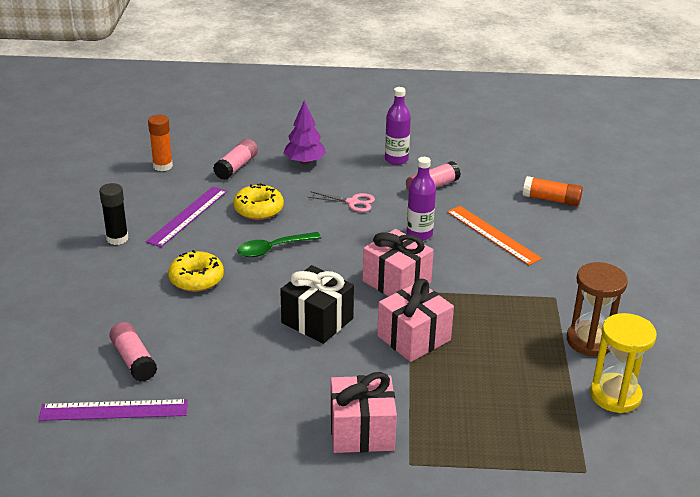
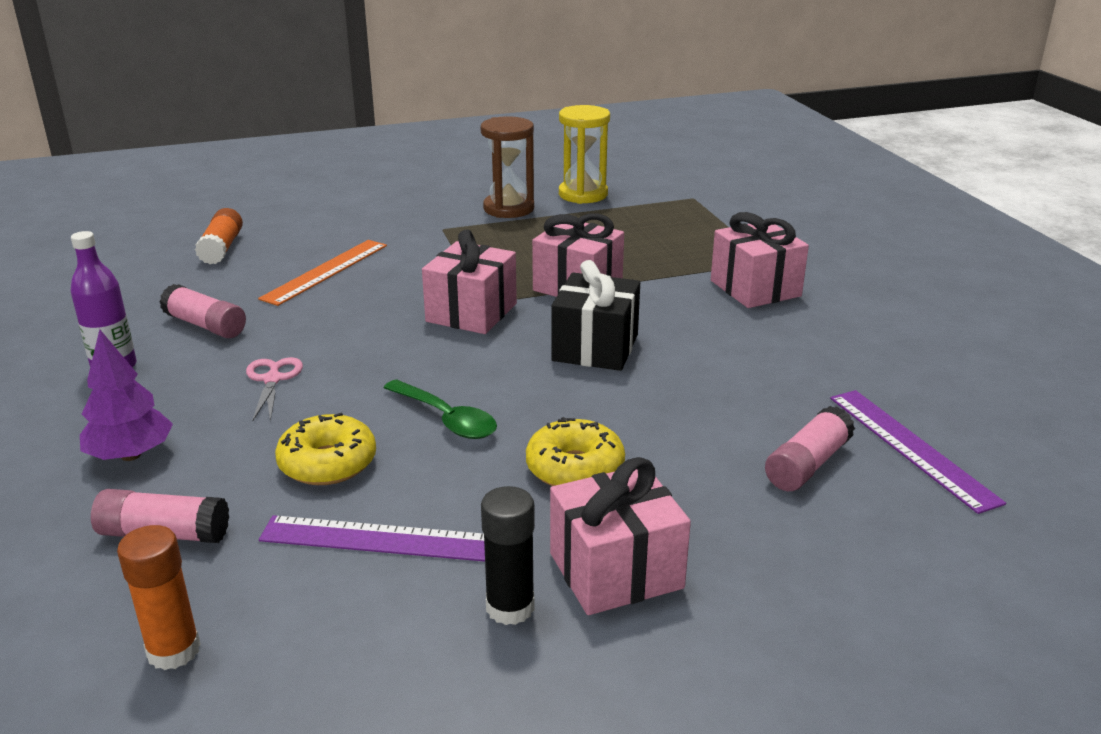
camera: 110 degrees left, 5 degrees down
purple bottle [407,157,436,241] -> none
none -> pink gift [550,457,691,615]

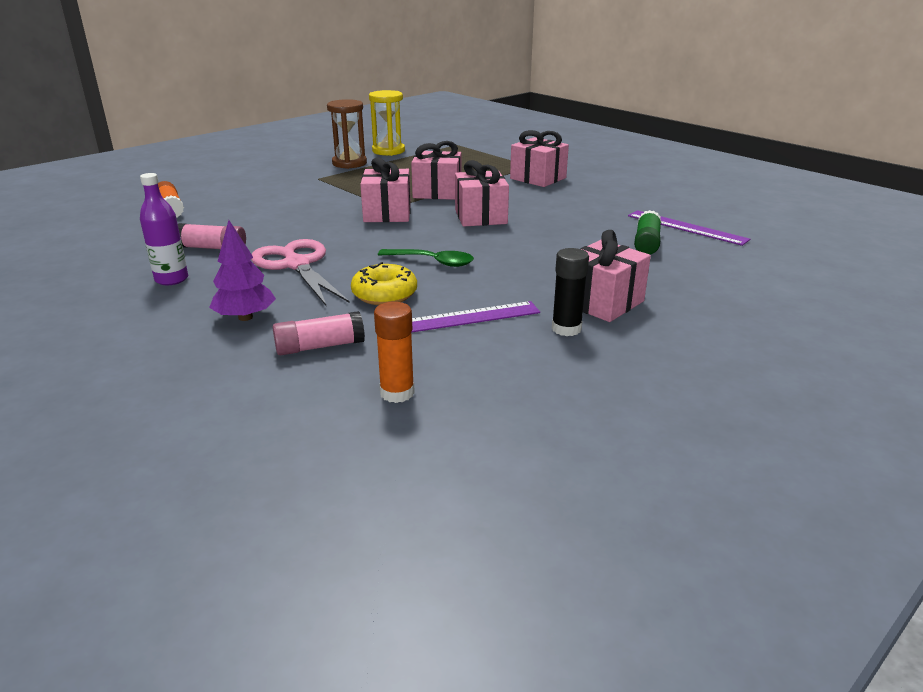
camera: 25 degrees left, 0 degrees up
pink scissors [246,357,303,422] -> pink scissors [251,239,350,307], size x1.92
orange ruler [258,240,387,306] -> none
yellow donut [526,417,625,486] -> none
black gift [551,260,640,371] -> pink gift [455,160,509,227]
pink glue stick [765,406,855,491] -> green glue stick [634,210,662,255]

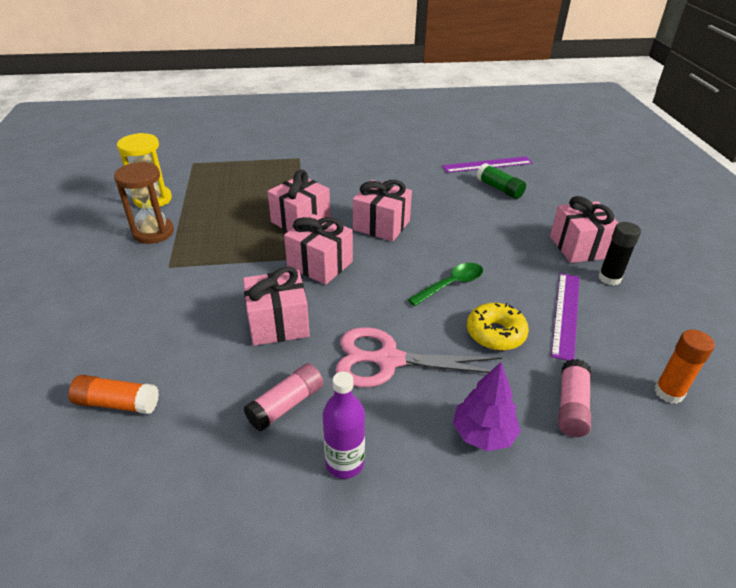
camera: 55 degrees left, 10 degrees up
pink gift [510,130,569,187] -> pink gift moved to [243,266,310,346]

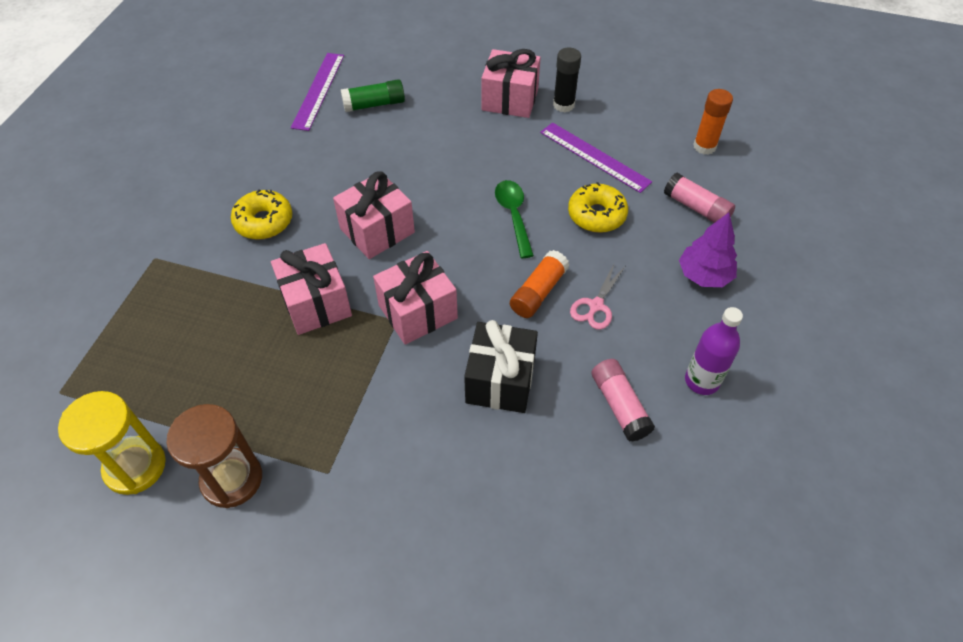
camera: 65 degrees left, 15 degrees up
orange glue stick [68,375,159,414] -> orange glue stick moved to [510,250,570,318]
pink gift [243,266,310,346] -> black gift [464,320,538,413]
pink scissors [335,327,502,388] -> pink scissors [570,262,625,330], size x0.52
none -> yellow donut [231,189,292,240]

